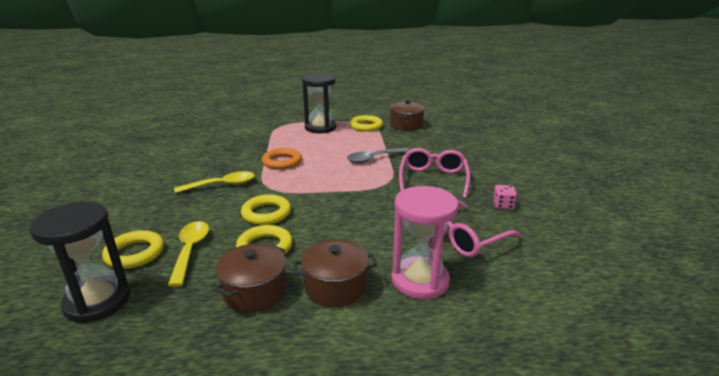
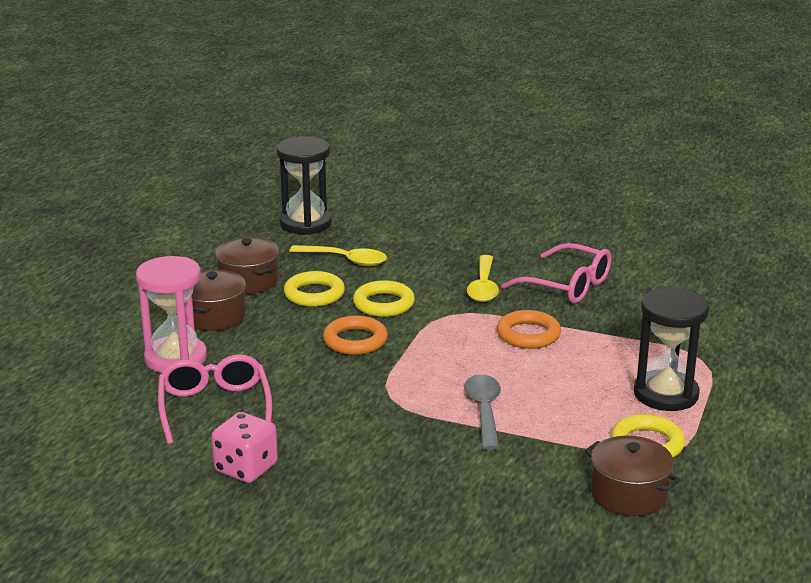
camera: 115 degrees right, 0 degrees up
yellow ring [102,230,164,269] -> none
pink glasses [399,148,470,199] -> pink glasses moved to [502,243,612,303]
pink dice [493,185,517,209] -> pink dice [212,412,278,483], size x1.66
none -> orange ring [323,316,388,355]

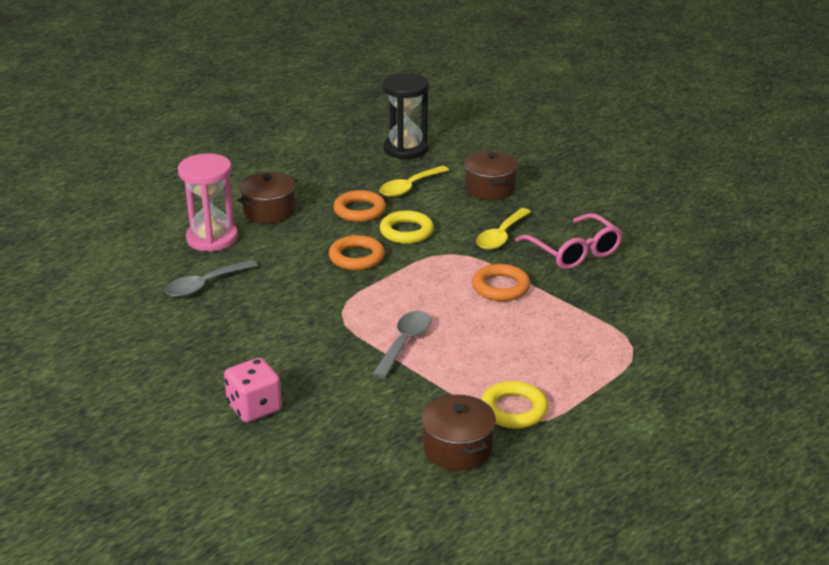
camera: 25 degrees right, 5 degrees up
pink glasses [158,355,272,445] -> grey spoon [165,259,258,297]
pink dice [212,412,278,483] -> pink dice moved to [224,358,282,423]
brown pot [215,237,279,294] -> brown pot moved to [464,151,518,200]
yellow ring [284,271,345,307] -> orange ring [333,190,386,222]
yellow spoon [289,245,387,266] -> yellow spoon turned 90 degrees clockwise [379,166,449,197]
black hourglass [634,288,709,411] -> none

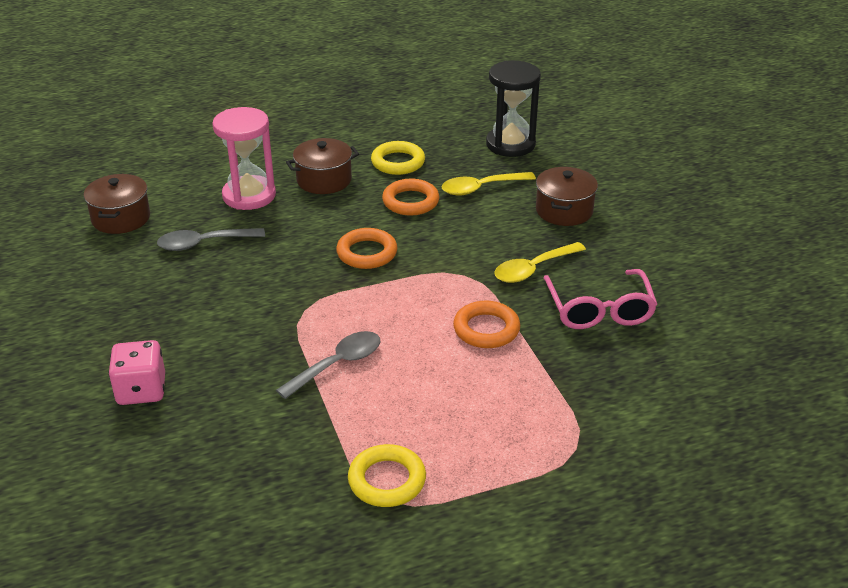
camera: 25 degrees right, 5 degrees up
yellow ring [380,211,434,244] -> yellow ring moved to [371,141,425,175]
brown pot [421,394,496,471] -> brown pot moved to [84,174,150,234]

